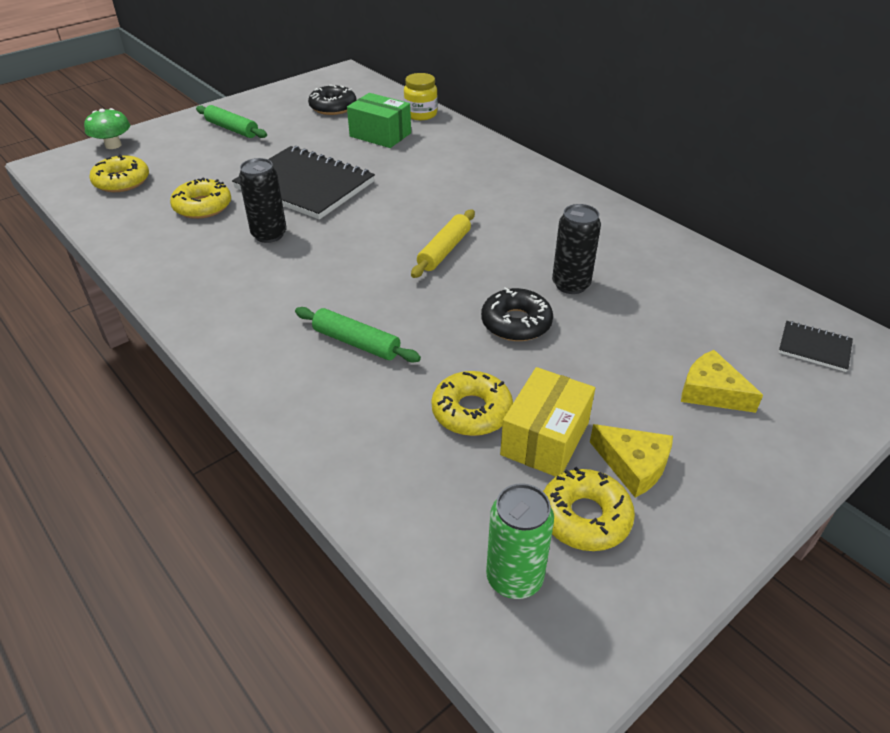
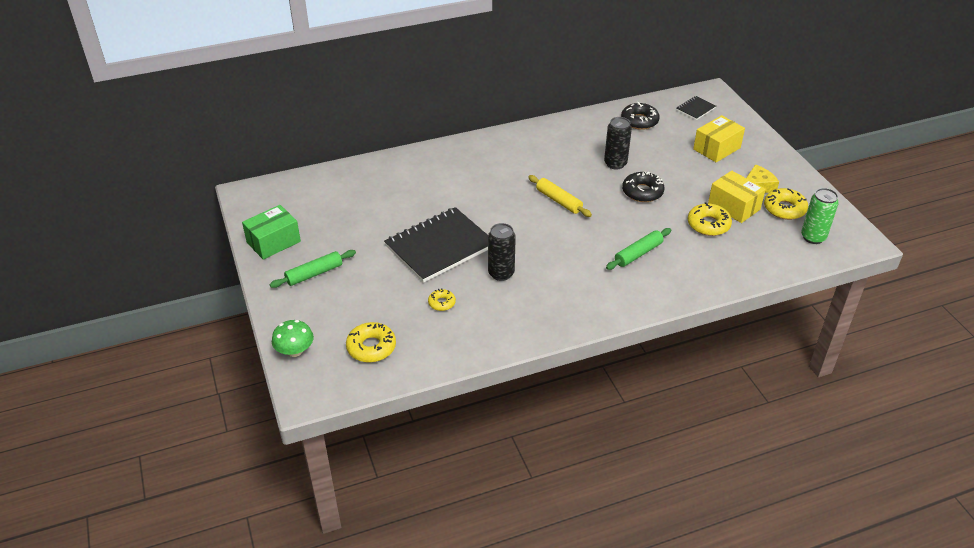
camera: 70 degrees left, 0 degrees up
yellow donut [170,178,231,219] -> yellow donut [428,288,456,311], size x0.58
black donut [308,85,356,115] -> black donut moved to [621,102,660,130]
green box [347,93,411,148] -> green box moved to [242,205,301,260]
yellow jar [404,73,438,120] -> none
yellow cheese [681,350,763,413] -> yellow box [693,115,745,163]

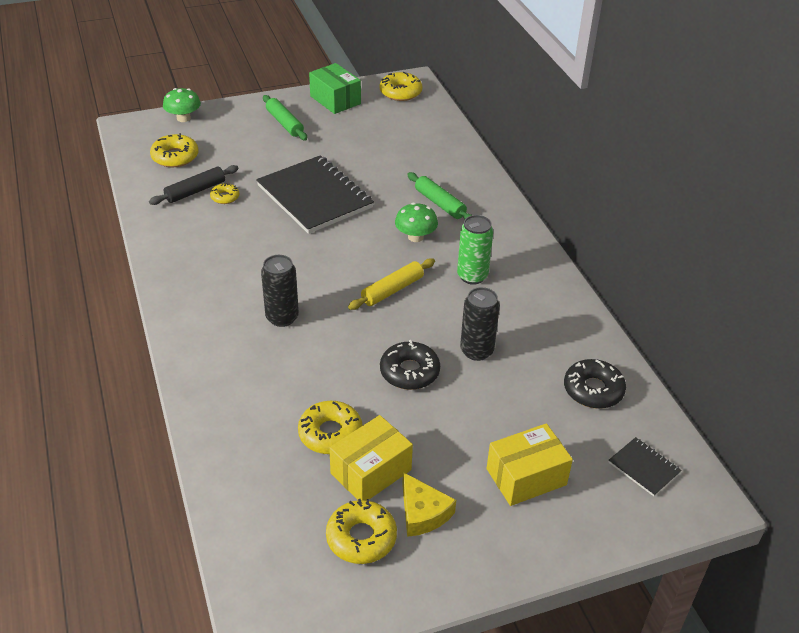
camera: 90 degrees right, 0 degrees up
black can [488,223,516,281] -> black can moved to [261,255,299,327]
green rolling pin [606,228,671,270] -> green rolling pin moved to [407,172,472,219]
yellow box [693,115,745,163] -> yellow box turned 75 degrees counterclockwise [486,423,573,506]
green can [801,188,839,244] -> green can moved to [457,215,493,285]
none -> black rolling pin [149,165,239,205]
none -> yellow donut [380,72,423,101]
none -> green mushroom [395,203,438,242]

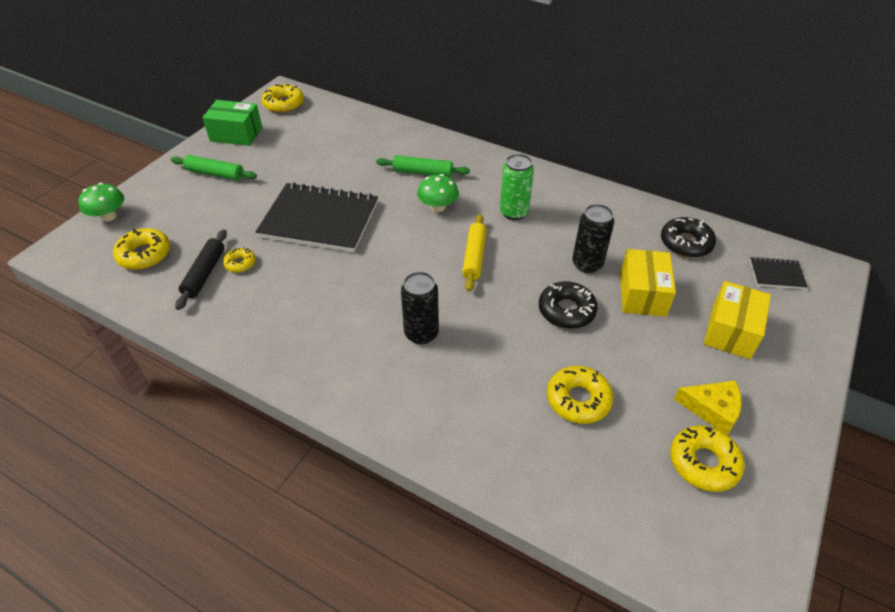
camera: 40 degrees left, 5 degrees up
yellow box [329,415,413,500] -> yellow box moved to [620,249,676,317]

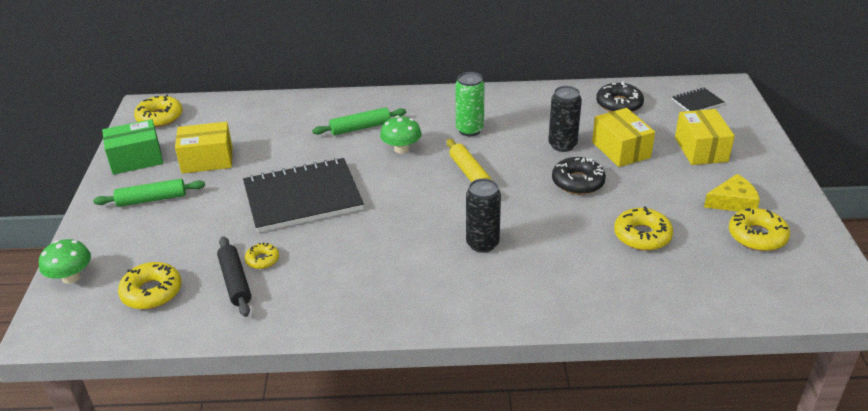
camera: 30 degrees left, 10 degrees down
none -> yellow box [175,122,232,173]

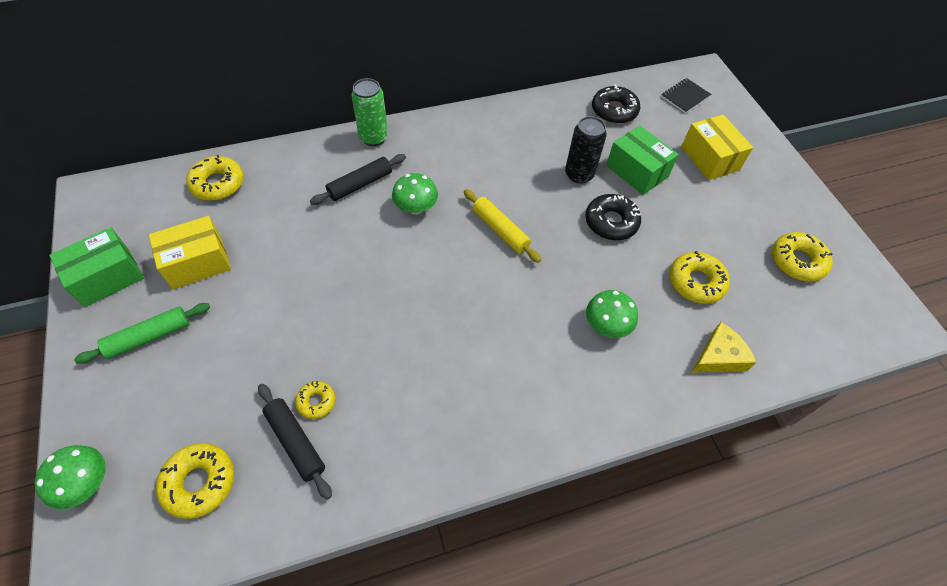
camera: 20 degrees left, 20 degrees up
yellow donut [134,95,182,127] -> yellow donut moved to [186,155,243,201]
black notebook [243,158,364,232] -> none
green rolling pin [312,107,406,135] -> black rolling pin [310,154,406,205]
green can [455,72,485,136] -> green can moved to [351,78,388,146]
black can [466,178,501,253] -> none
yellow box [592,108,655,167] -> green box [606,126,679,195]
yellow cheese [704,174,760,212] -> yellow cheese moved to [692,322,756,373]
none -> green mushroom [586,290,638,338]

